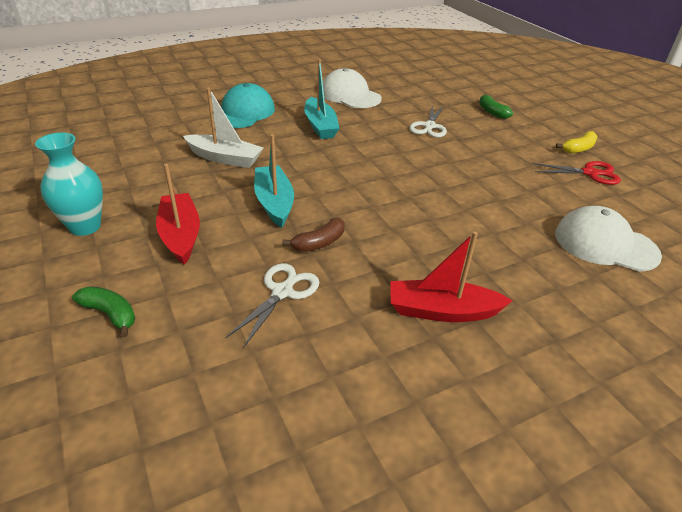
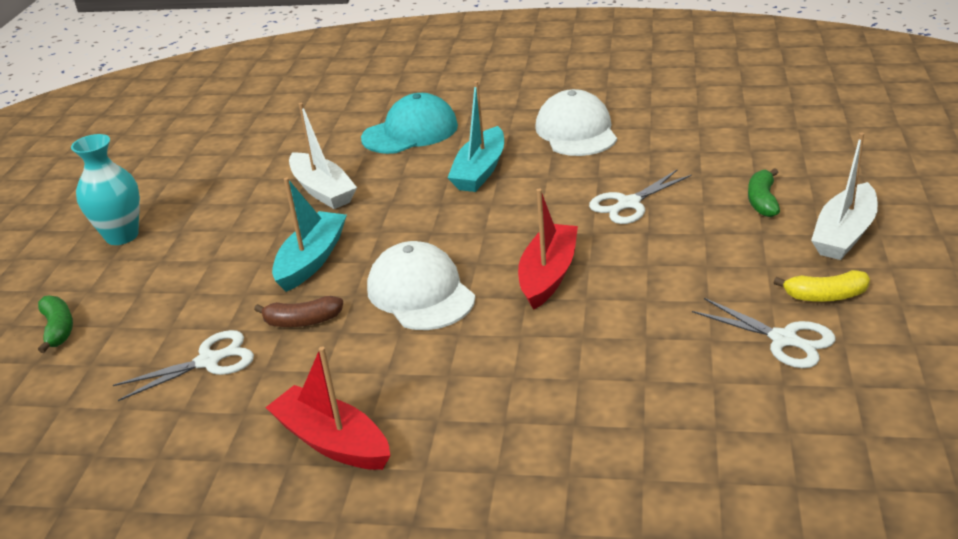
camera: 40 degrees right, 5 degrees down
red boat [156,164,200,265] -> red boat moved to [518,189,578,310]
red scissors [532,161,621,185] -> white scissors [692,298,835,368]
white cap [555,206,662,272] -> white cap moved to [367,241,475,330]
none -> white boat [811,132,878,260]

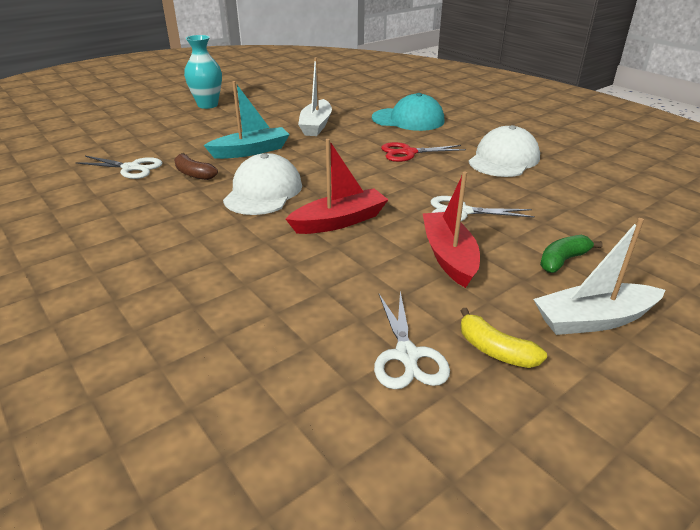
camera: 40 degrees right, 0 degrees up
green banana [38,296,73,353] -> none
red boat [265,346,391,470] -> red boat moved to [423,171,480,288]
turquoise boat [448,81,504,192] -> red scissors [381,142,466,162]

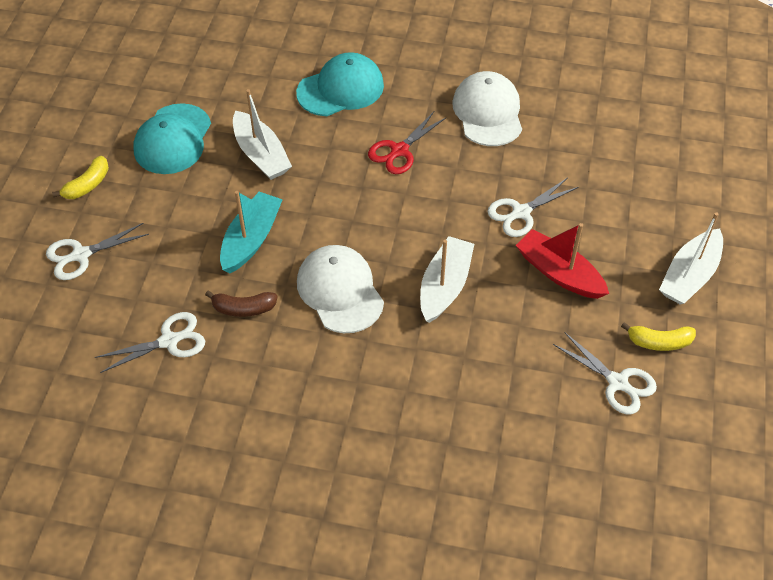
camera: 40 degrees left, 20 degrees up
turquoise vase [184,35,222,109] -> yellow banana [52,156,109,199]
red boat [286,139,388,234] -> white boat [420,236,474,323]
green banana [540,235,603,273] -> none
none -> white scissors [46,223,149,280]
none -> turquoise cap [133,103,211,174]

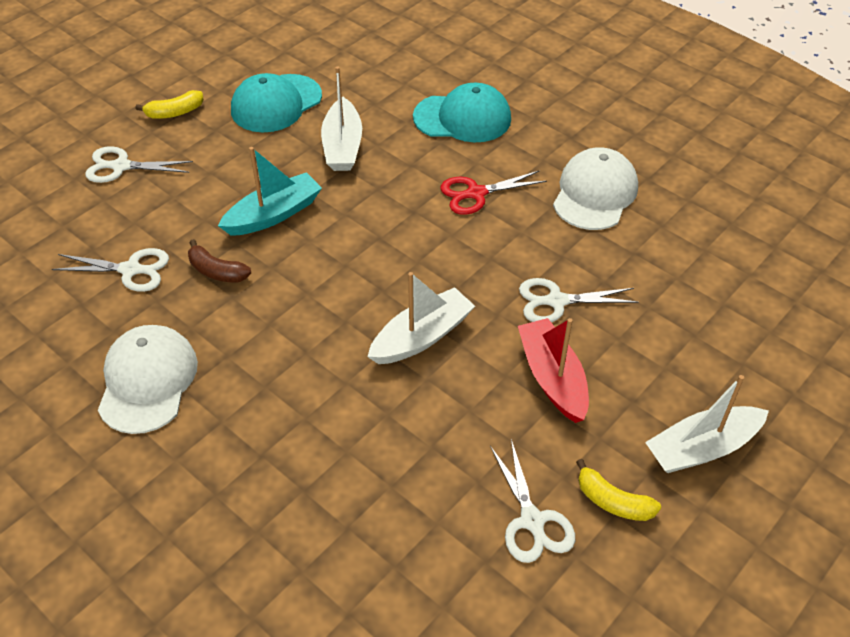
camera: 30 degrees right, 5 degrees down
white cap [297,245,384,333] -> white cap moved to [98,325,198,434]

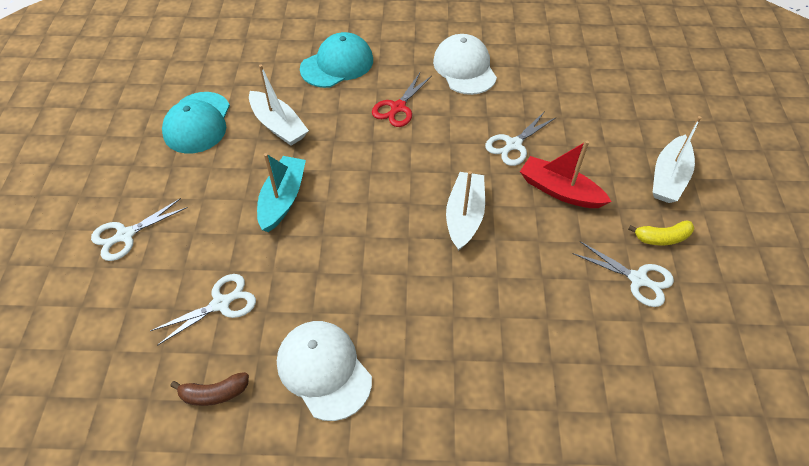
camera: 40 degrees left, 5 degrees up
yellow banana [135,90,204,119] -> none
brown banana [188,239,251,283] -> brown banana moved to [170,372,249,406]

